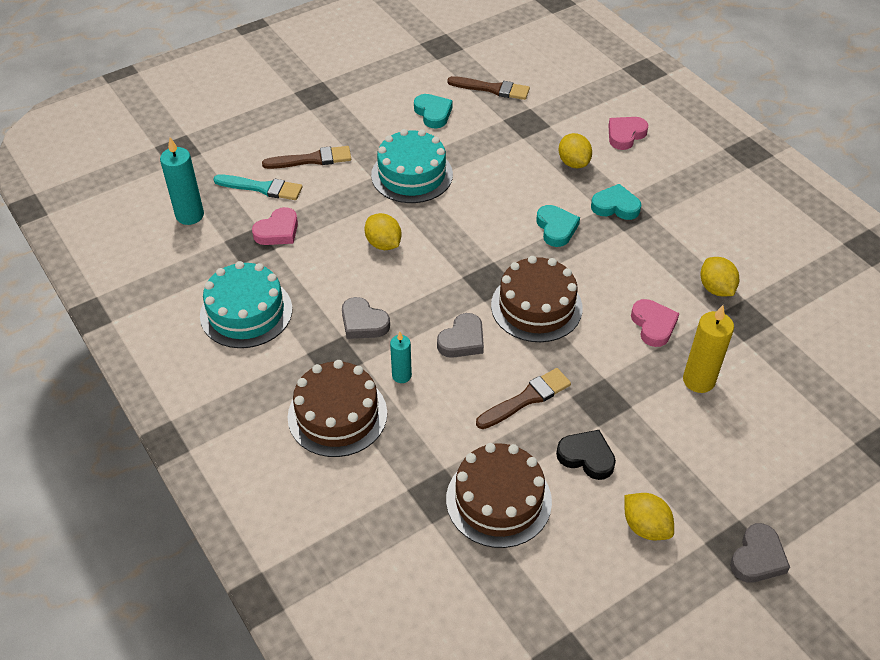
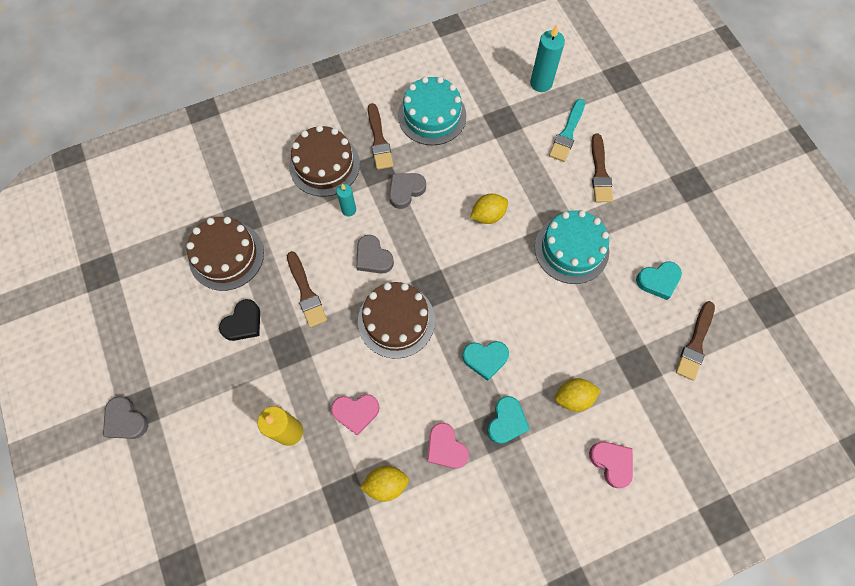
camera: 100 degrees right, 20 degrees up
pink heart [252,207,298,245] -> pink heart moved to [427,423,469,469]
yellow lemon [624,493,674,540] -> none
none -> brown brush [368,103,394,170]

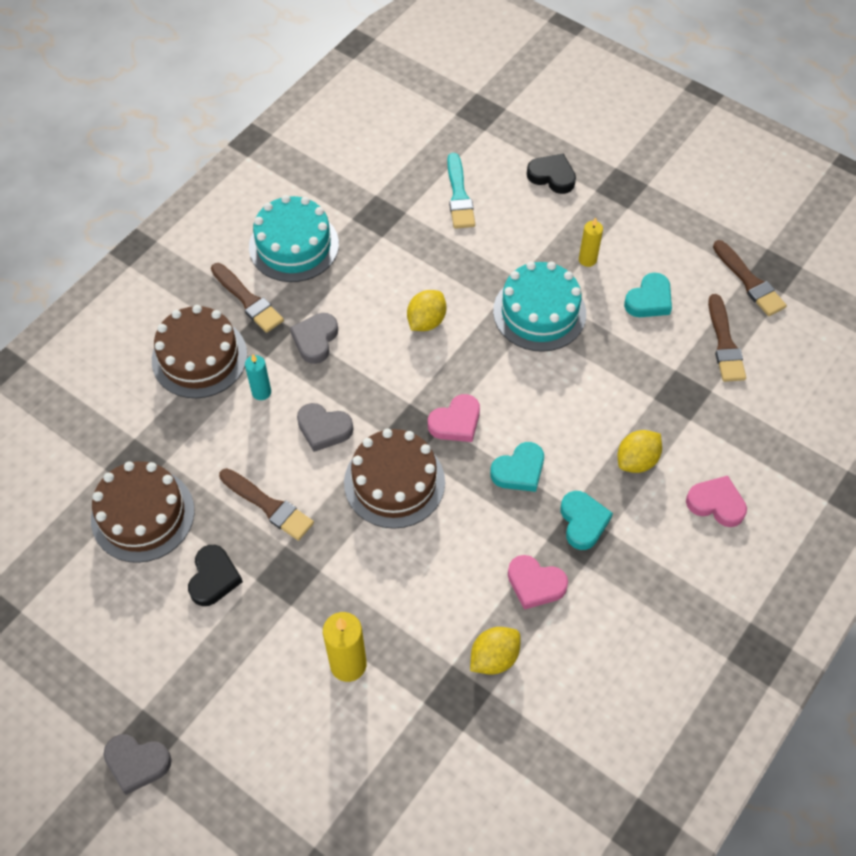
camera: 30 degrees left, 10 degrees down
pink heart [331,394,380,435] -> pink heart moved to [428,394,480,442]
turquoise candle [530,25,565,92] -> none
brown brush [591,134,613,202] -> brown brush moved to [713,240,787,316]
none -> black heart [527,154,576,194]
none -> yellow candle [579,218,603,267]

